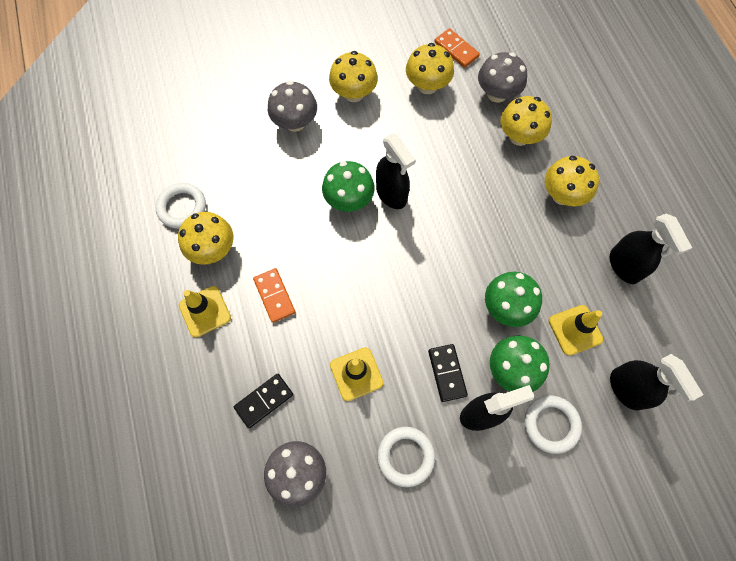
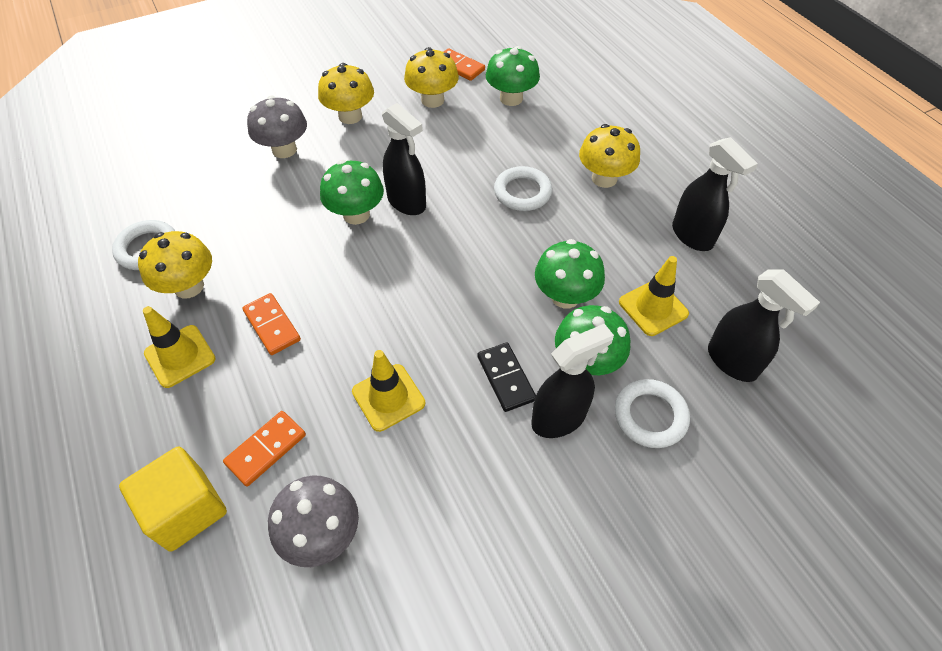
camera: 10 degrees left, 15 degrees down
black domino [234,374,293,428] -> orange domino [223,411,306,486]
white ring [377,427,435,487] -> white ring moved to [494,166,552,211]
grey mushroom [478,52,527,103] -> green mushroom [486,46,540,106]
yellow mushroom [501,96,552,146] -> none
none -> yellow cube [119,446,227,551]

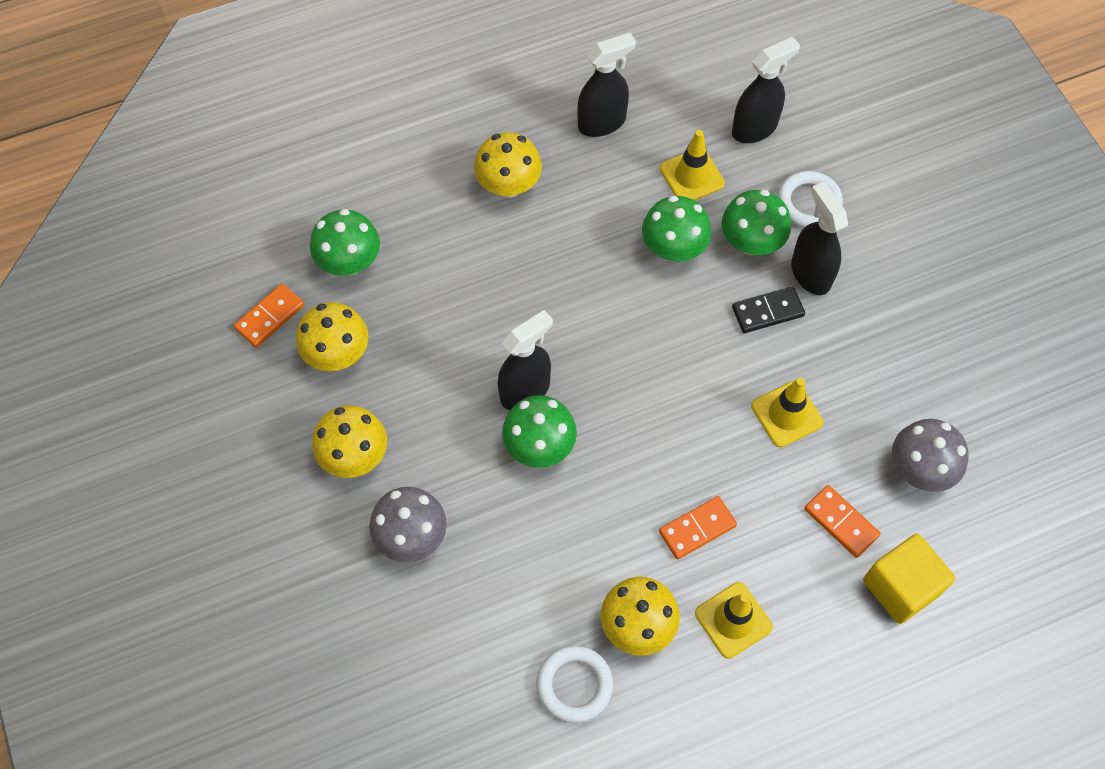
camera: 85 degrees left, 10 degrees up
white ring [494,166,552,211] -> none

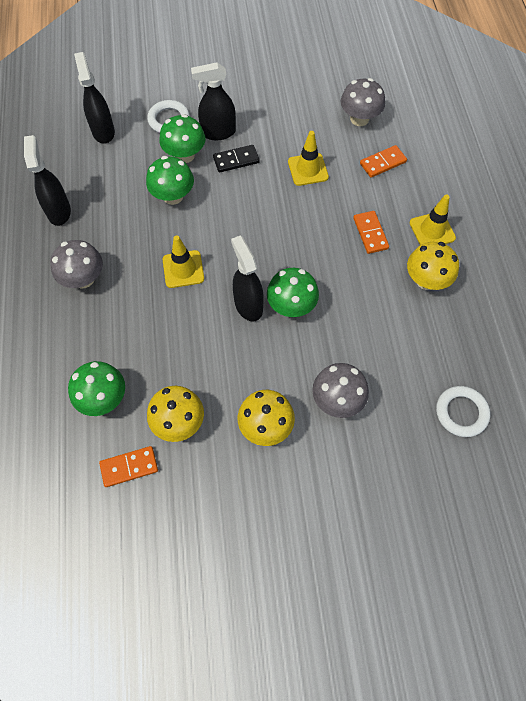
camera: 75 degrees left, 0 degrees up
orange domino [234,283,304,348] -> orange domino turned 75 degrees counterclockwise [99,446,158,487]
yellow mushroom [474,132,542,198] -> grey mushroom [50,240,103,288]
white ring [536,645,613,723] -> white ring moved to [436,386,490,437]
yellow traffic cone [660,130,725,200] -> yellow traffic cone moved to [163,235,204,288]
black domino [732,286,805,333] -> black domino turned 75 degrees clockwise [213,145,260,173]
yellow cube [863,534,955,624] -> none

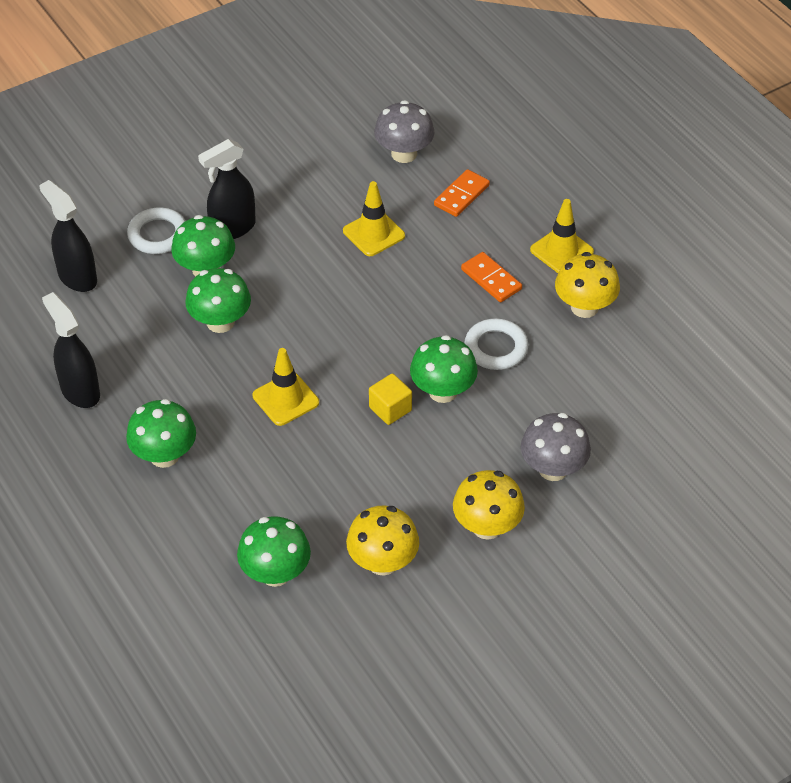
camera: 25 degrees left, 15 degrees down
grey mushroom [50,240,103,288] -> green mushroom [126,399,196,468]
orange domino [99,446,158,487] -> none
black domino [213,145,260,173] -> none
black spray bottle [231,235,264,322] -> yellow cube [369,373,412,425]
white ring [436,386,490,437] -> white ring moved to [464,318,528,370]

